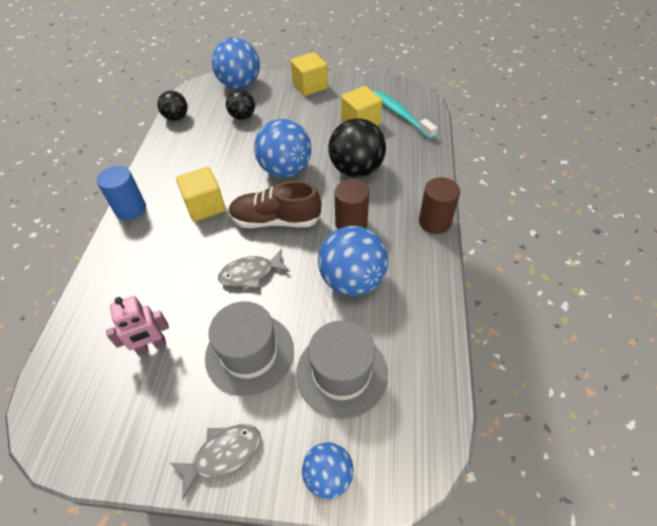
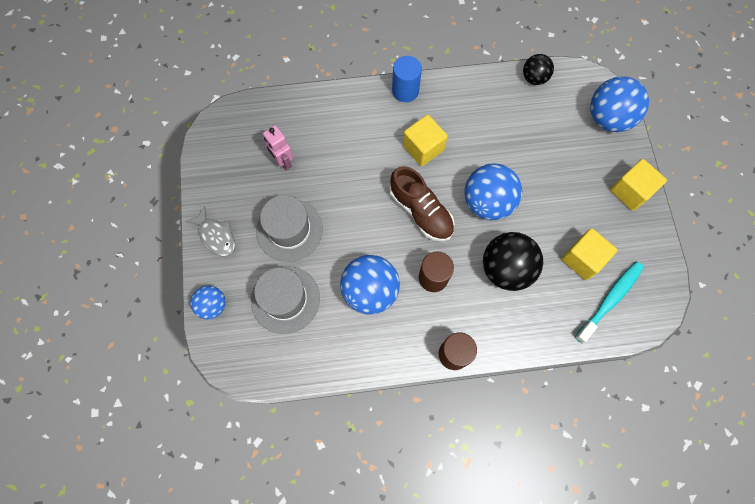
camera: 75 degrees right, 20 degrees up
grey fish [218,249,290,289] -> none
black ball [226,89,255,120] -> none
brown shoe [229,181,321,228] -> brown shoe turned 150 degrees clockwise [390,166,454,242]

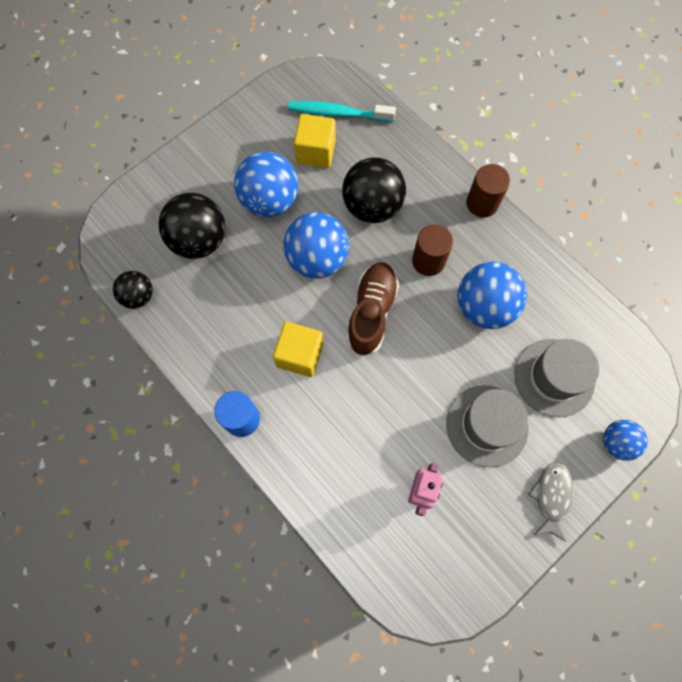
camera: 125 degrees left, 0 degrees up
blue ball [590,76,649,132] -> blue ball moved to [234,151,298,217]
yellow cube [610,159,667,211] -> none
none -> black ball [159,193,225,259]

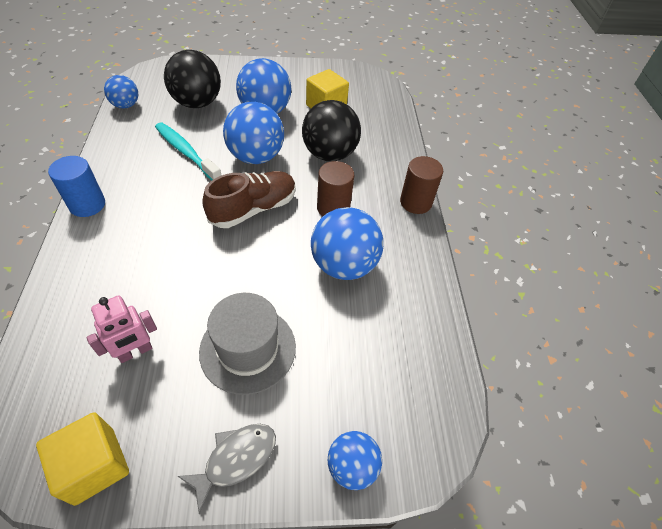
camera: 35 degrees right, 20 degrees down
black ball [113,271,153,309] -> blue ball [104,75,138,108]
yellow cube [273,322,323,377] -> yellow cube moved to [36,412,129,506]
turquoise toothbrush [288,101,396,122] -> turquoise toothbrush moved to [155,122,221,180]
grey hat [514,339,599,417] -> none

